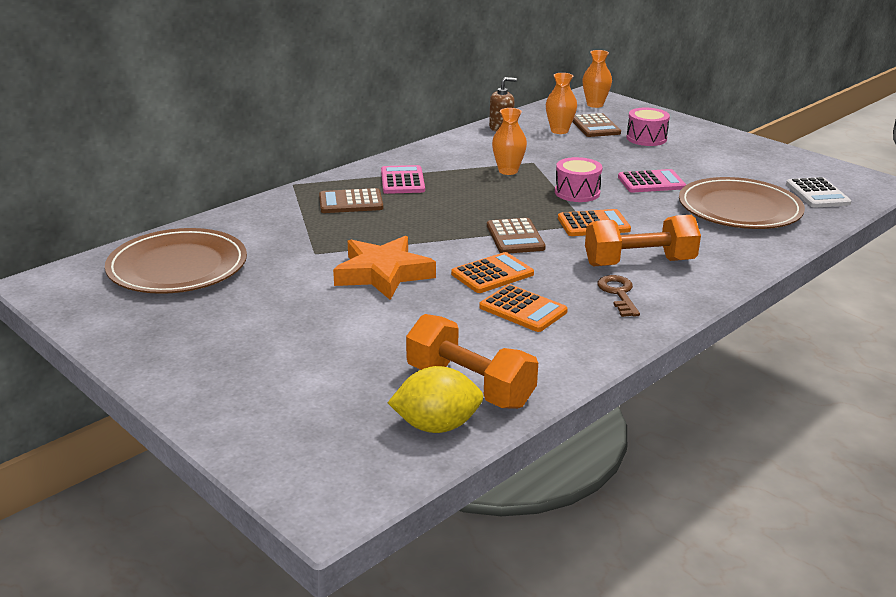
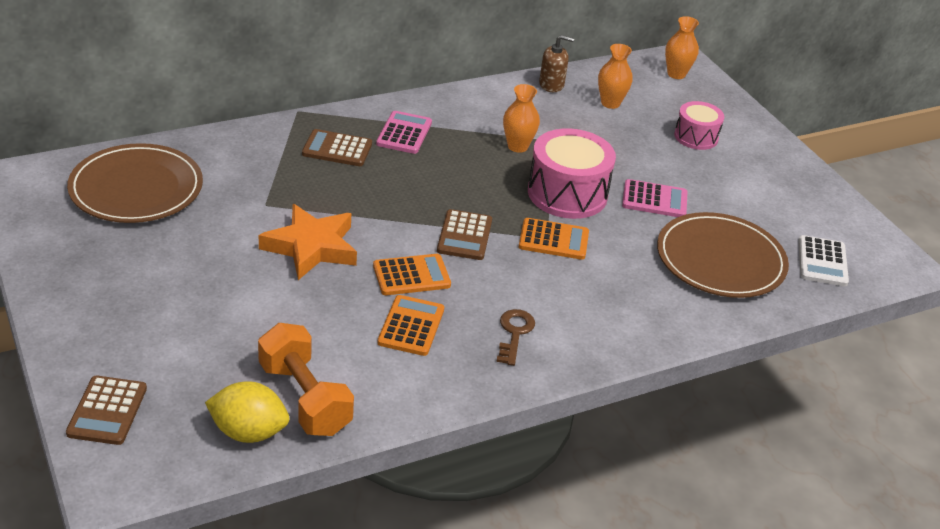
camera: 15 degrees right, 10 degrees up
orange calculator [479,284,568,332] -> orange calculator turned 135 degrees counterclockwise [377,295,444,356]
pink drum [555,157,602,202] -> pink drum [528,128,616,219], size x1.68
brown calculator [572,113,621,137] -> brown calculator moved to [66,376,147,445]
orange dumbbell [585,215,701,267] -> none

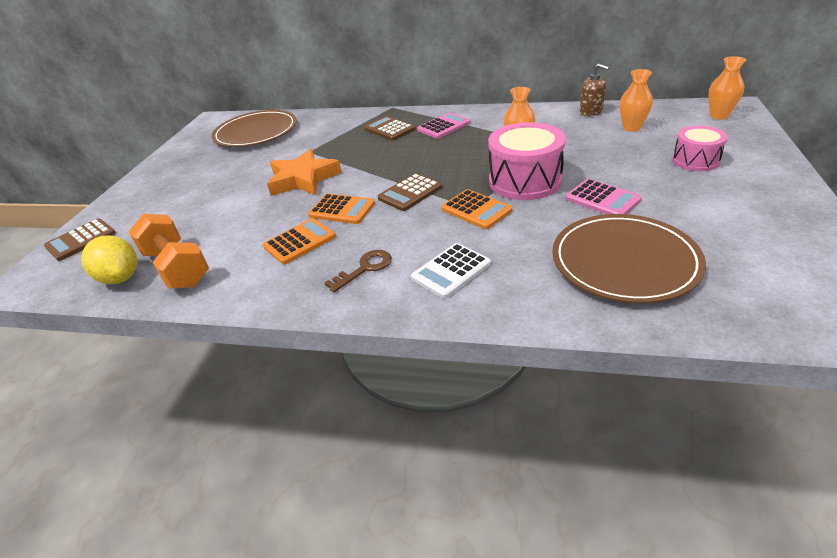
camera: 45 degrees right, 0 degrees up
orange dumbbell [258,323,354,436] -> orange dumbbell turned 45 degrees counterclockwise [129,214,209,289]
white calculator [798,235,849,286] -> white calculator moved to [411,243,491,299]

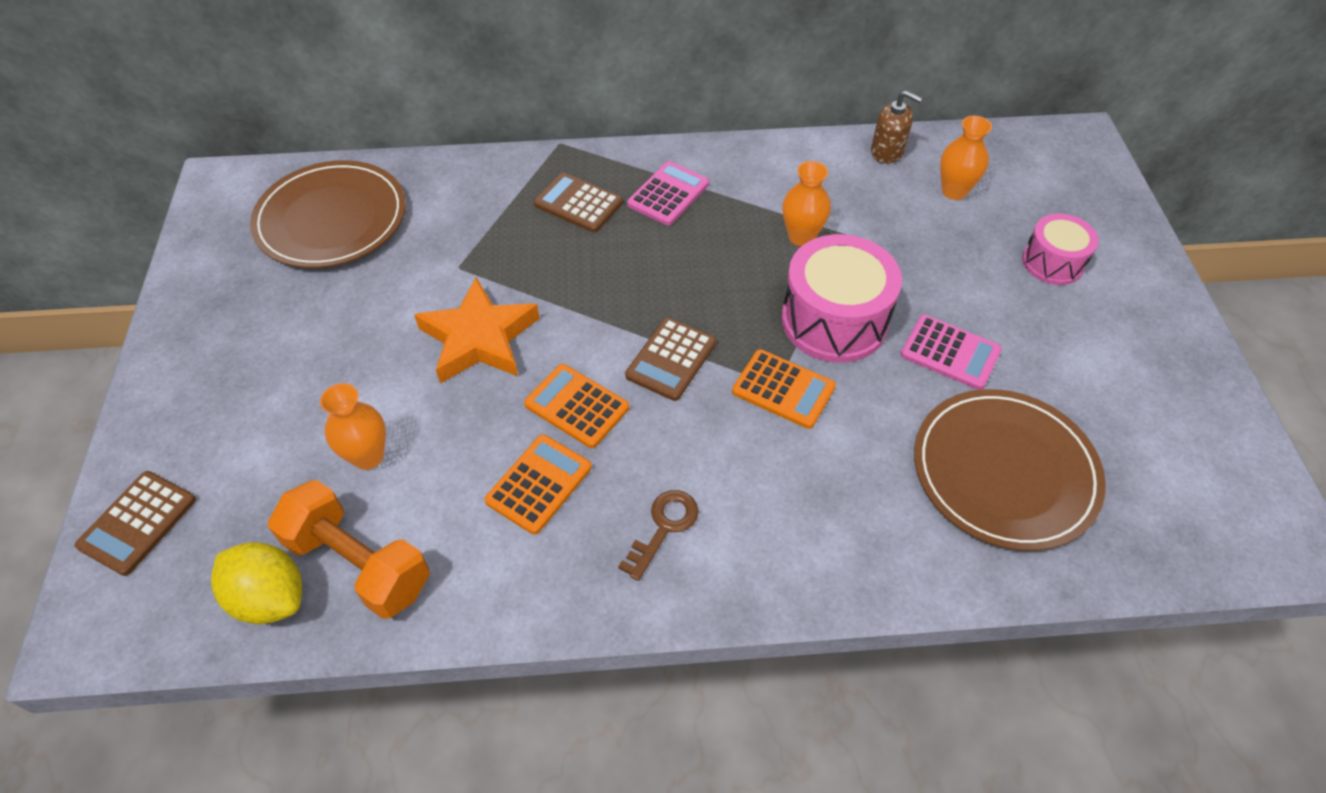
camera: 20 degrees left, 15 degrees up
orange calculator [308,193,375,224] -> orange calculator turned 150 degrees counterclockwise [524,364,629,448]
white calculator [411,243,491,299] -> none
orange vase [708,56,746,120] -> orange vase moved to [320,383,386,470]

